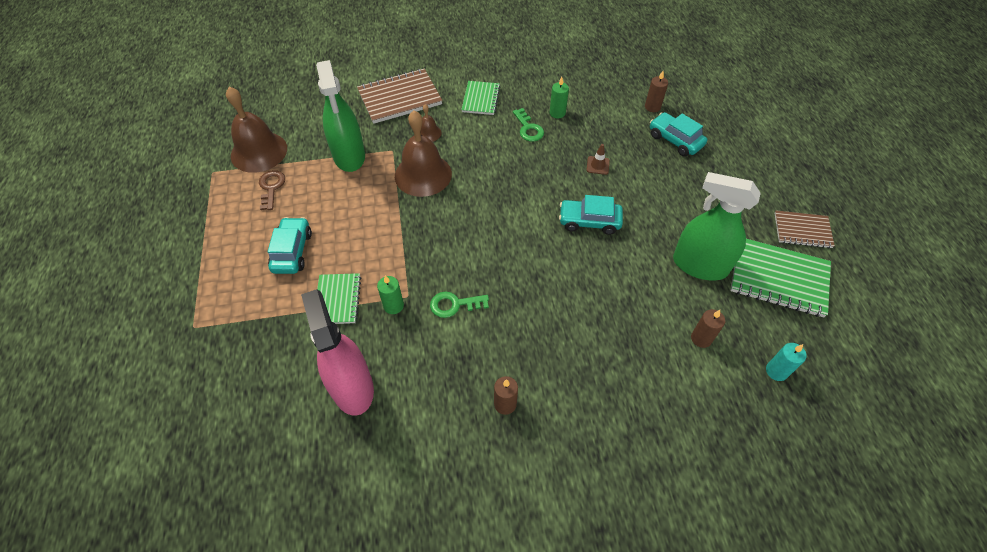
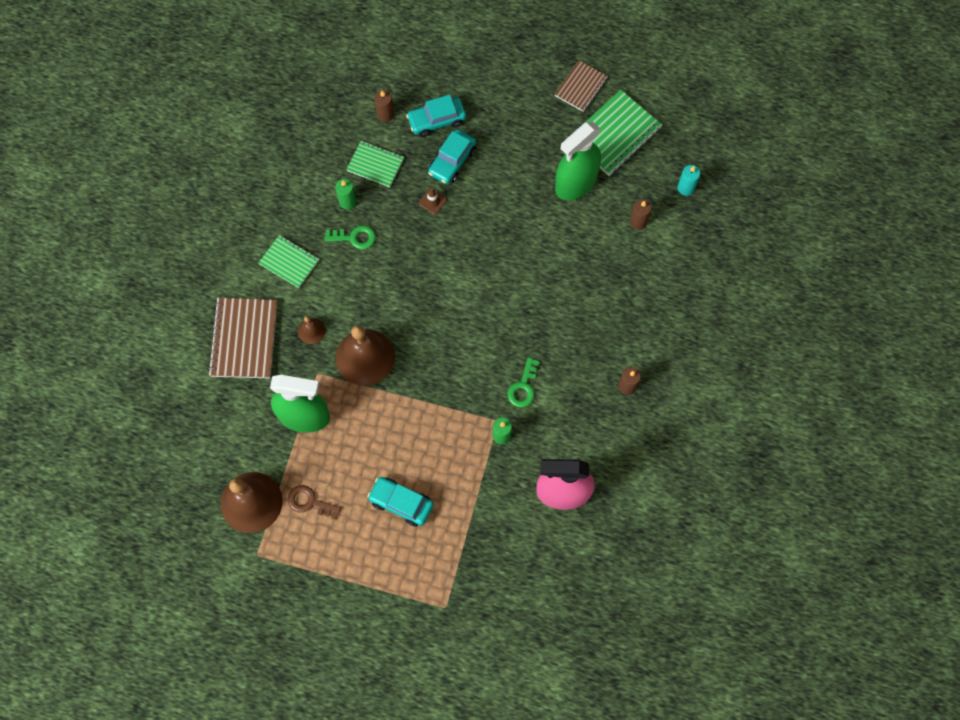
camera: 65 degrees left, 15 degrees up
green notebook [317,273,361,324] -> green notebook moved to [346,141,404,187]
turquoise car [559,195,623,235] -> turquoise car moved to [428,129,476,184]

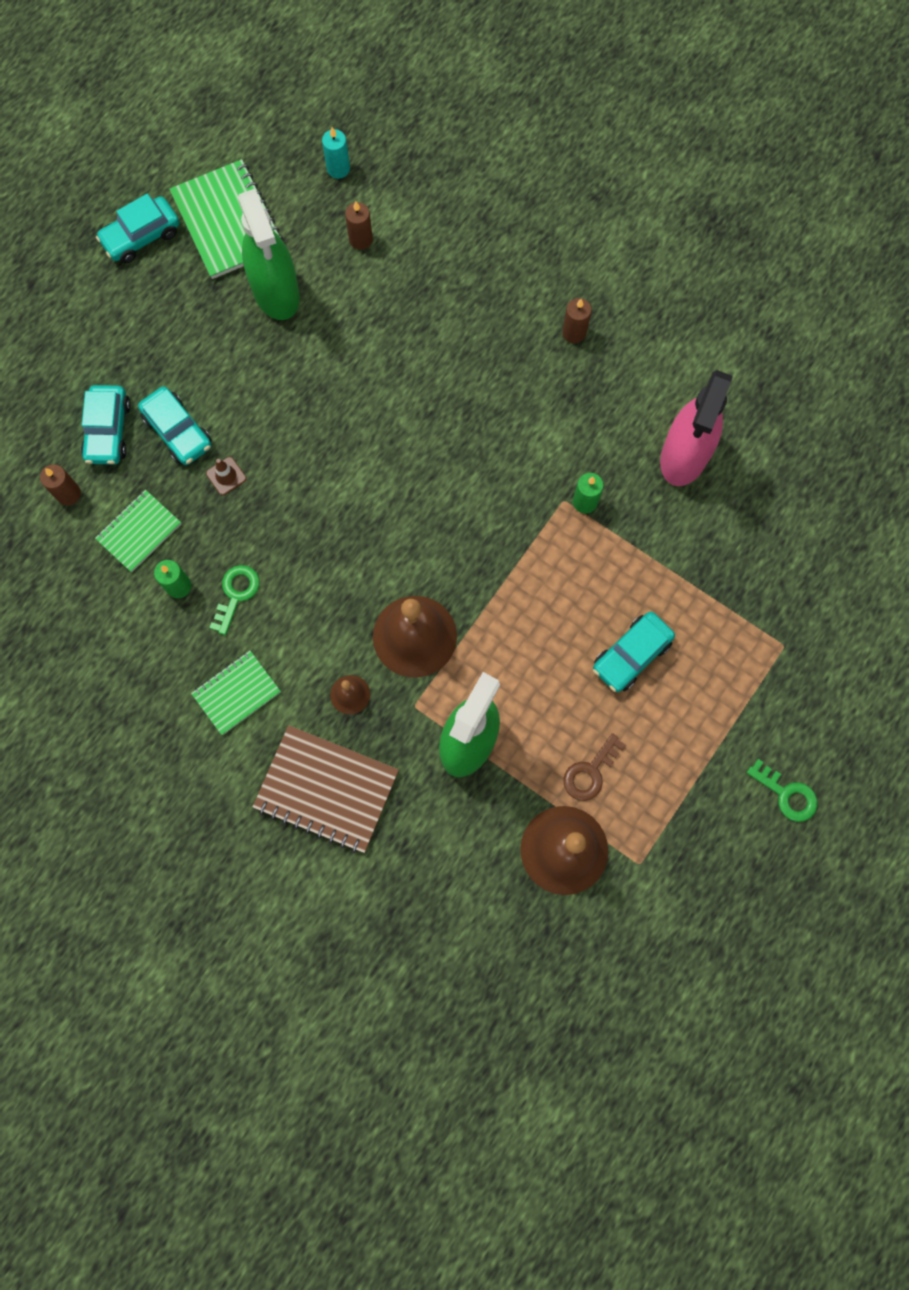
camera: 70 degrees left, 5 degrees up
green key [507,357,540,408] -> green key moved to [747,759,817,822]
brown notebook [555,60,608,112] -> turquoise car [96,194,179,264]

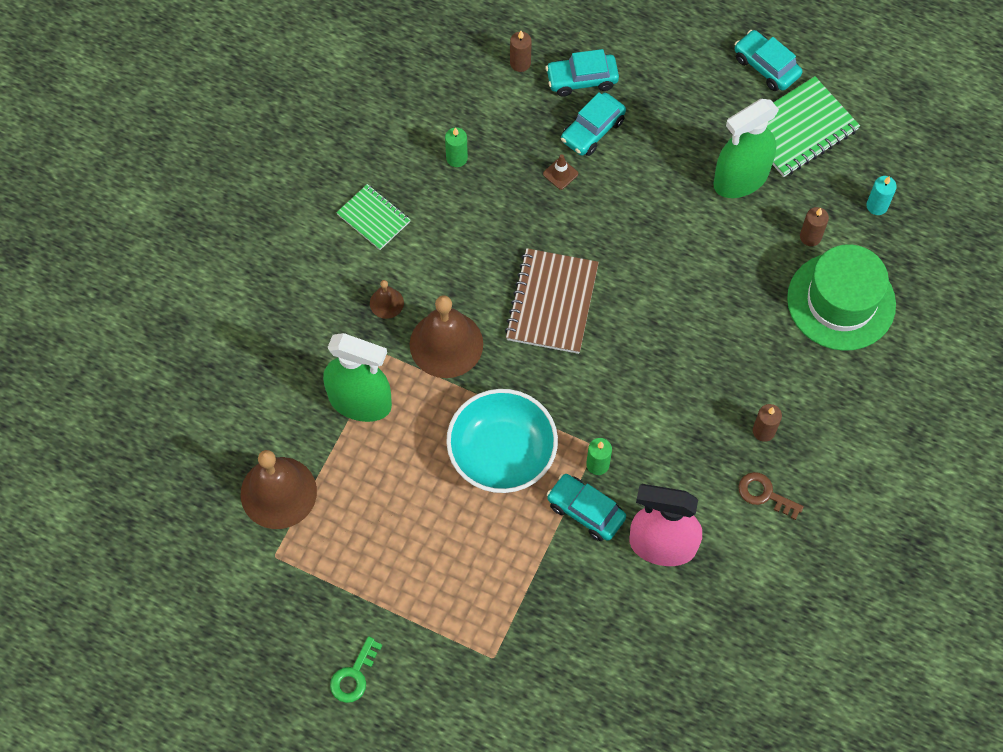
camera: 80 degrees right, 10 degrees down
green notebook [95,490,181,572] -> none
green key [209,565,260,635] -> none
brown notebook [253,725,399,853] -> brown notebook moved to [505,248,599,354]
brown key [563,733,626,801] -> brown key moved to [738,472,804,520]
turquoise car [593,612,675,692] -> turquoise car moved to [547,474,626,541]
none -> turquoise bowl [446,389,558,493]
none -> green hat [787,244,896,351]

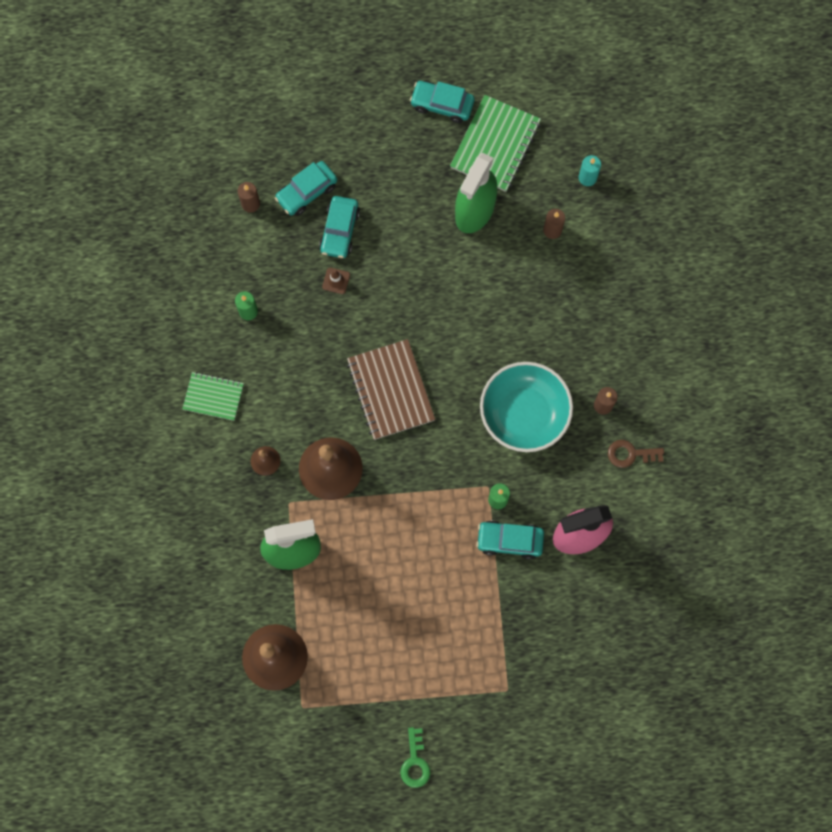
camera: 30 degrees left, 10 degrees up
turquoise bowl [446,389,558,493] -> turquoise bowl moved to [480,362,573,452]
green hat [787,244,896,351] -> none

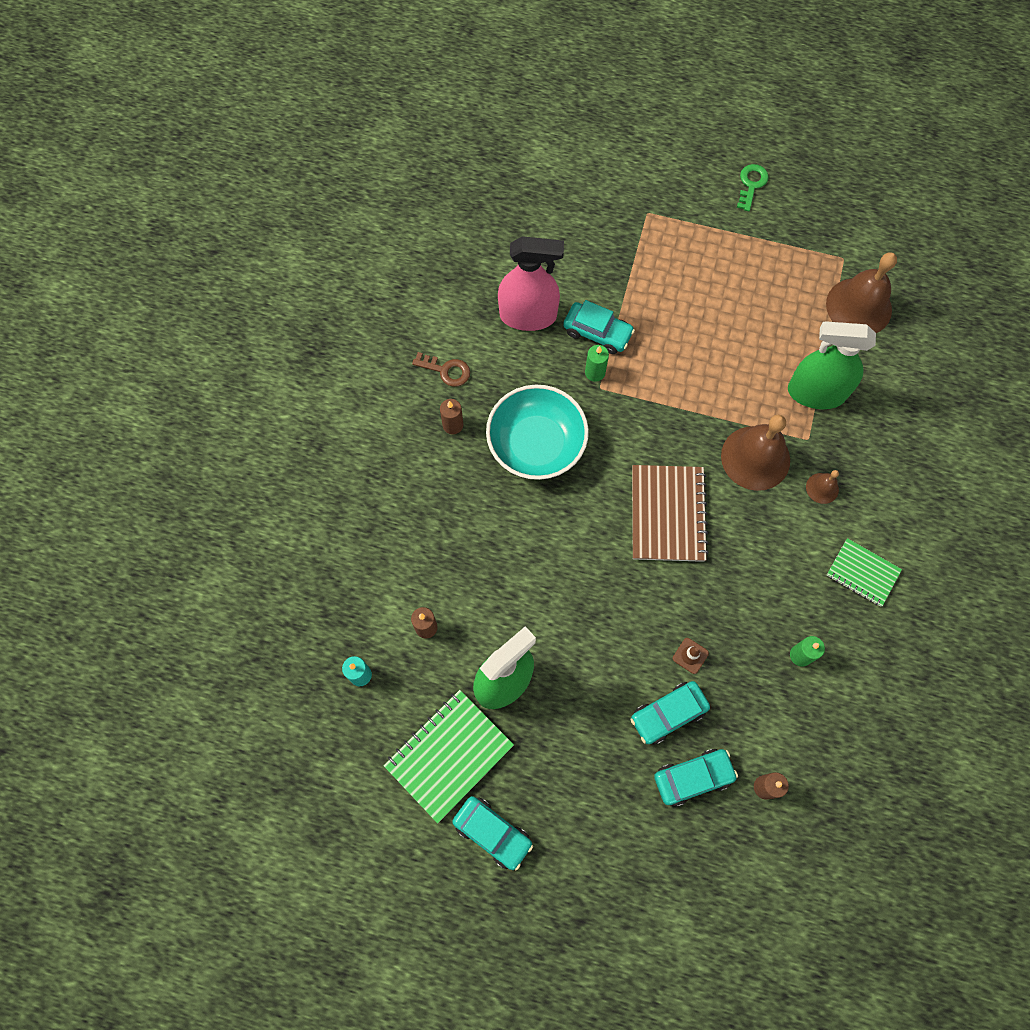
camera: 160 degrees left, 5 degrees down
turquoise car [319,196,360,258] -> turquoise car turned 150 degrees counterclockwise [631,681,710,745]

